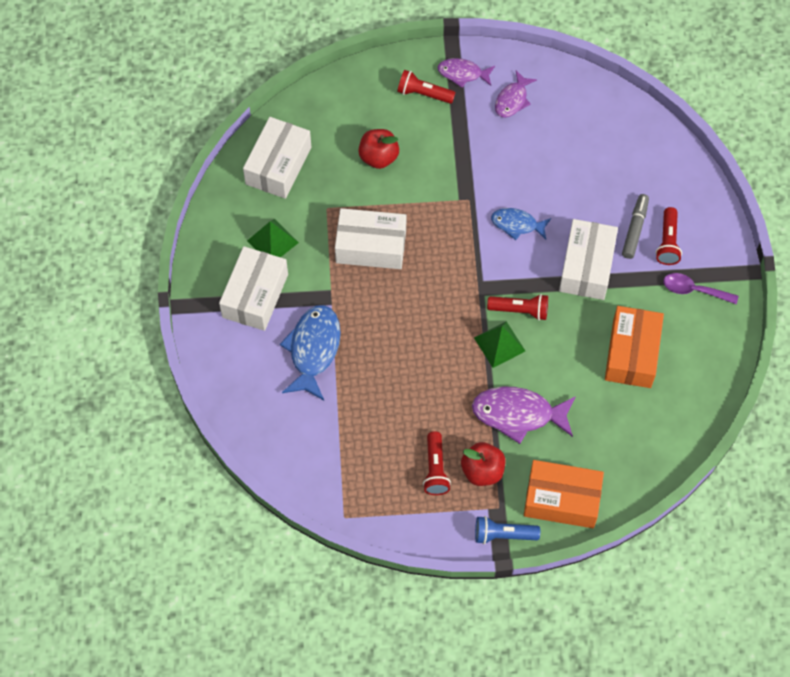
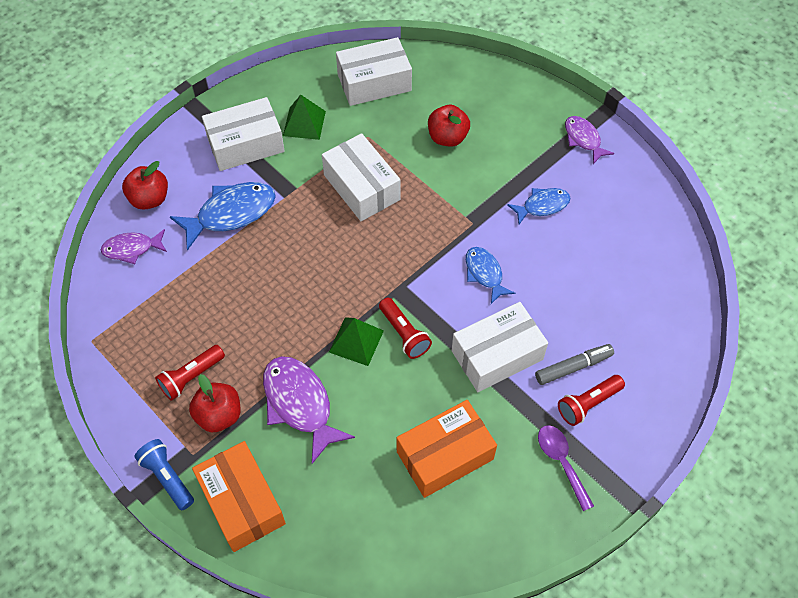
camera: 50 degrees right, 5 degrees down
red flashlight [397,70,456,104] -> none
purple fish [495,70,537,118] -> purple fish moved to [101,229,167,264]
none -> red apple [122,161,168,210]
none -> blue fish [507,188,571,224]

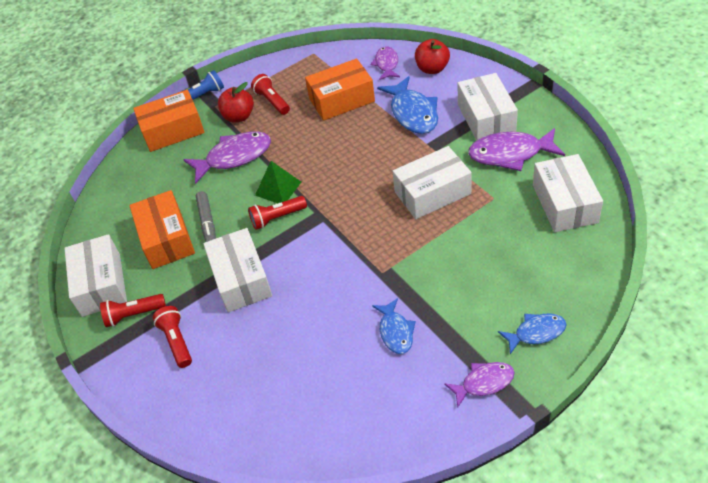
camera: 105 degrees right, 10 degrees down
green pyramid [283,95,326,140] -> purple fish [468,128,565,171]
red apple [428,105,470,146] -> none
blue fish [466,247,515,304] -> blue fish moved to [498,313,567,354]
grey marker [535,344,614,385] -> grey marker moved to [196,191,216,242]
purple spoon [538,425,594,511] -> red flashlight [100,294,166,327]
none -> white box [64,234,127,317]
none -> orange box [305,59,375,121]

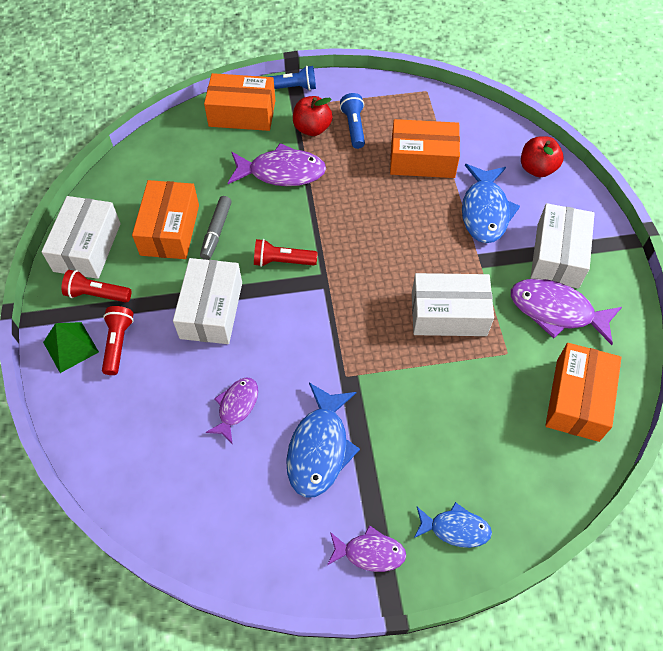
camera: 20 degrees right, 10 degrees up
red flashlight [251,74,290,115] -> blue flashlight [340,93,365,149]
green pyramid [255,161,301,203] -> green pyramid moved to [43,322,99,373]
purple fish [371,46,400,80] -> purple fish moved to [206,377,258,443]
blue fish [372,298,416,354] -> blue fish [286,382,360,498], size x1.65
white box [533,154,603,232] -> orange box [545,343,621,442]

